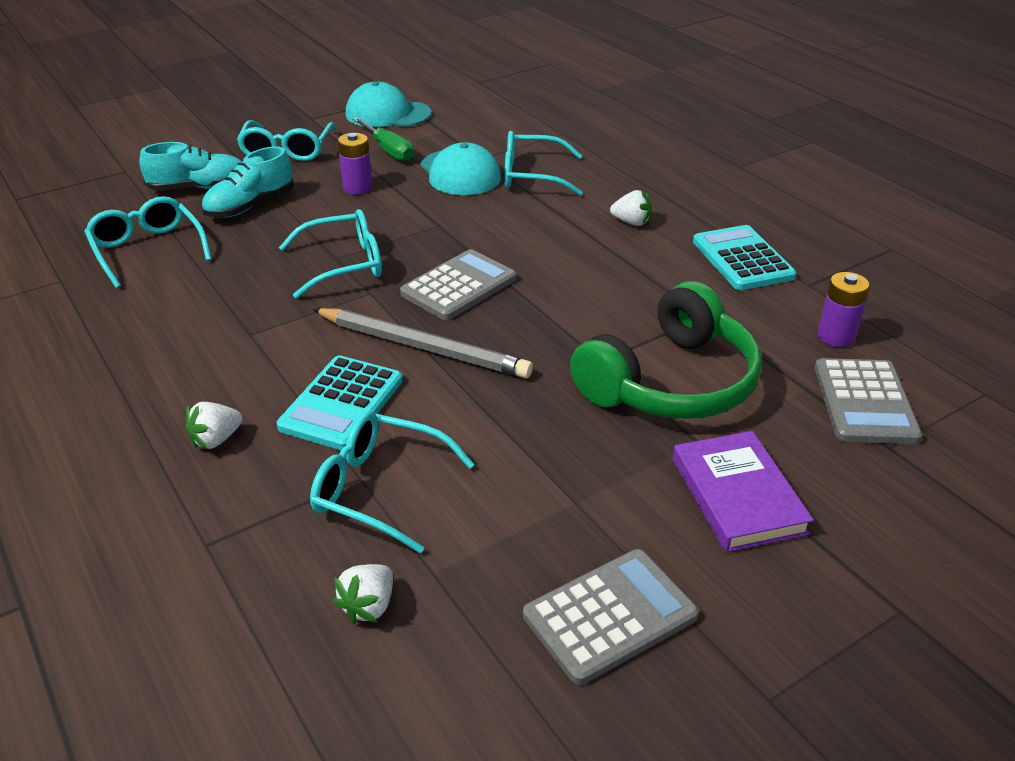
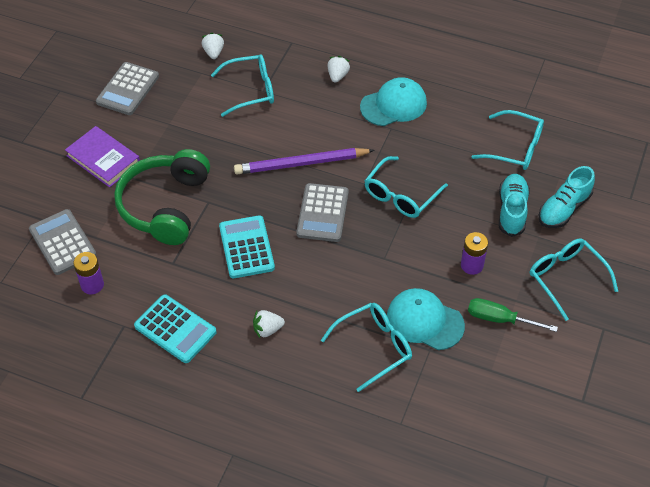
camera: 145 degrees right, 15 degrees up
turquoise calculator [277,355,402,450] -> turquoise calculator moved to [219,215,275,278]
grey pencil [312,308,533,378] -> purple pencil [234,148,375,175]
turquoise cap [346,81,431,127] -> turquoise cap moved to [360,77,427,126]

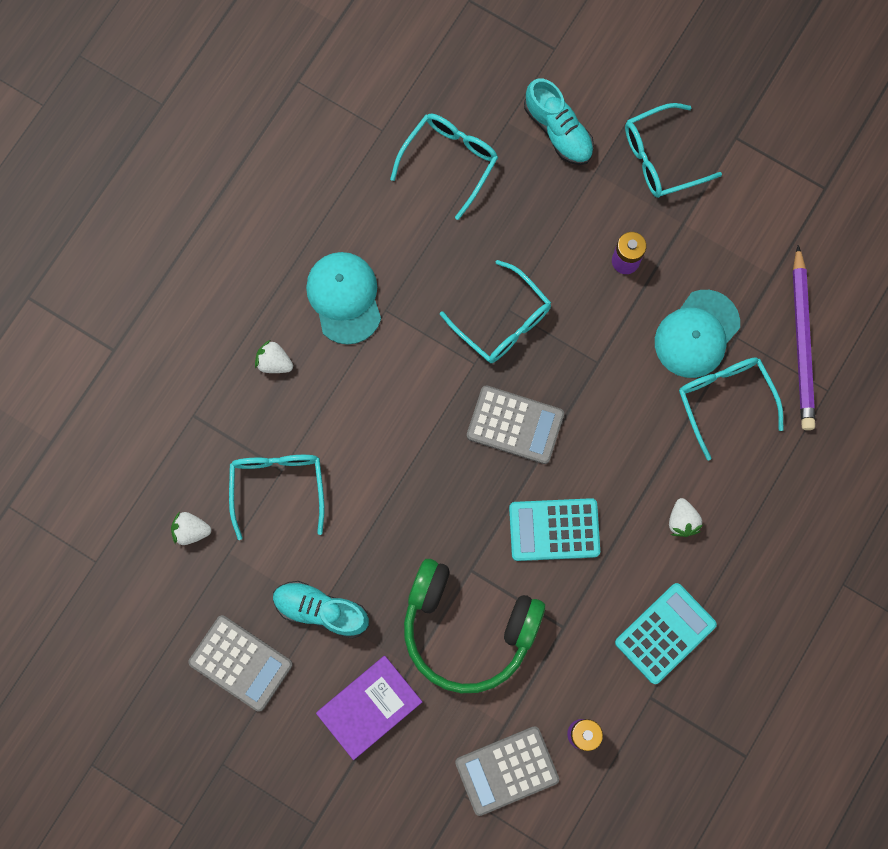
camera: 80 degrees left, 25 degrees up
purple pencil [234,148,375,175] -> purple pencil moved to [793,245,815,430]
green screwdriver [468,298,558,332] -> none
turquoise shoe [499,174,530,237] -> turquoise shoe moved to [273,581,369,639]

